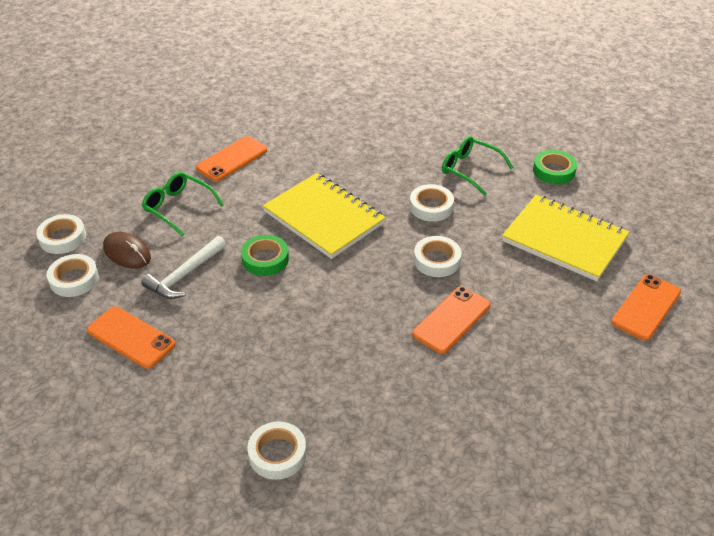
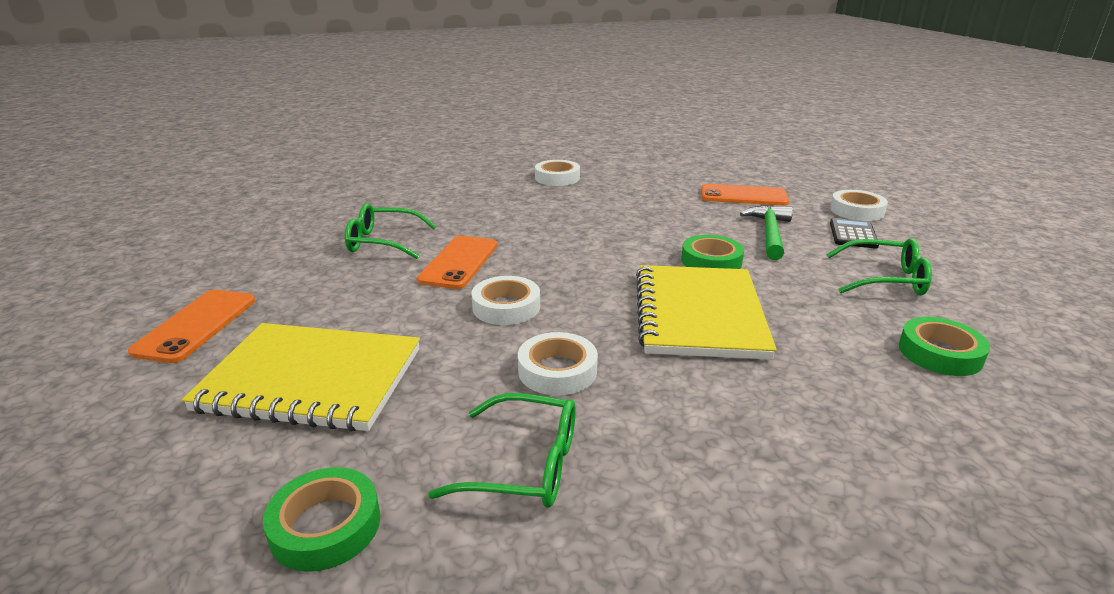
camera: 155 degrees right, 15 degrees down
white tape [36,214,86,254] -> none
brown mouse [103,232,151,269] -> black calculator [830,218,879,249]
white hammer [141,236,226,299] -> green hammer [740,205,793,260]
orange phone [196,136,267,182] -> green tape [899,317,990,376]
yellow notebook [263,173,386,259] -> yellow notebook turned 75 degrees clockwise [636,265,777,360]
none -> green glasses [345,203,436,259]

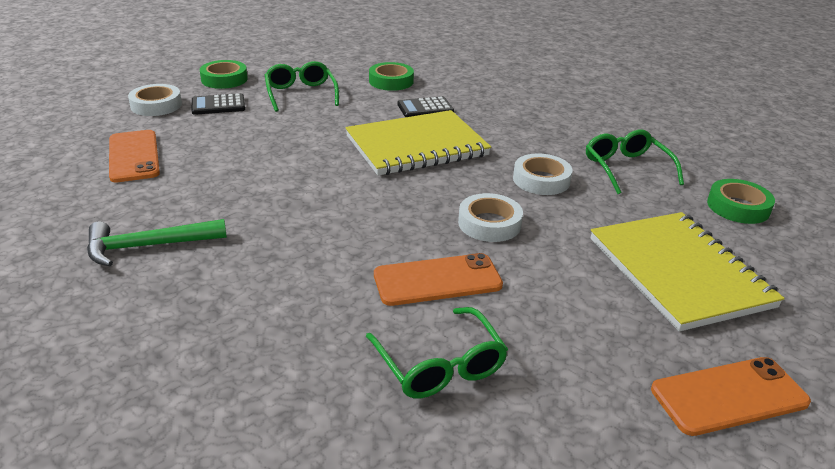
camera: 120 degrees left, 5 degrees up
white tape [535,160,580,186] -> none
green tape [681,235,744,269] -> green tape moved to [200,60,248,89]
green hammer [740,205,793,260] -> green hammer moved to [87,219,227,266]
none -> black calculator [397,96,454,117]

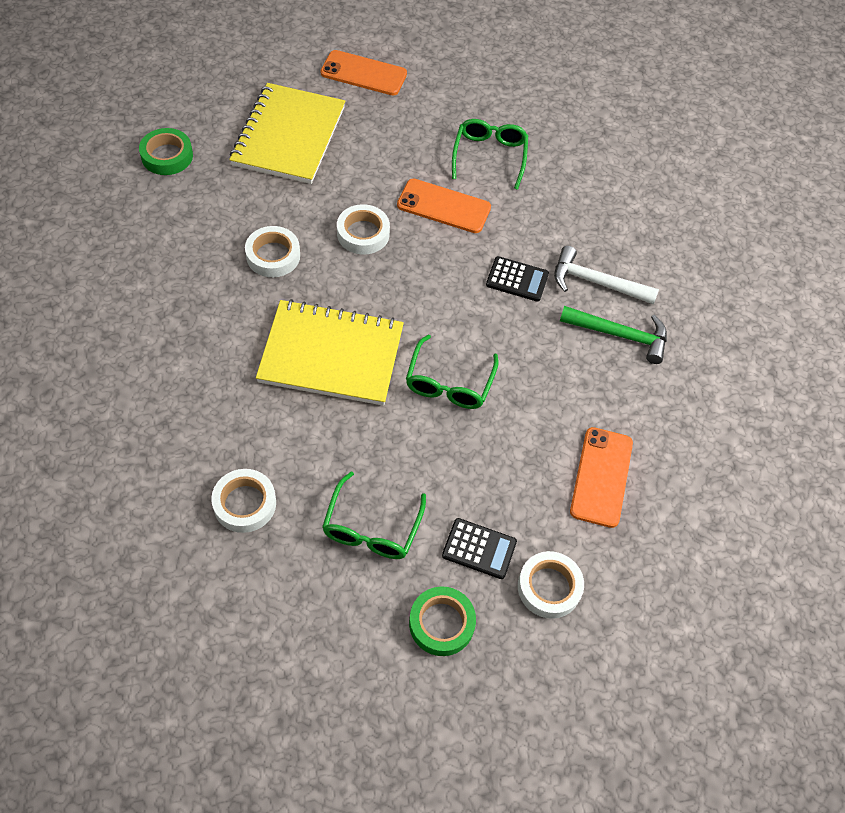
camera: 150 degrees left, 25 degrees up
green tape [369,62,414,91] -> white tape [211,469,276,533]
black calculator [397,96,454,117] -> black calculator moved to [486,256,549,302]
green glasses [586,130,684,194] -> green glasses moved to [406,334,499,409]
none -> white hammer [554,246,659,304]

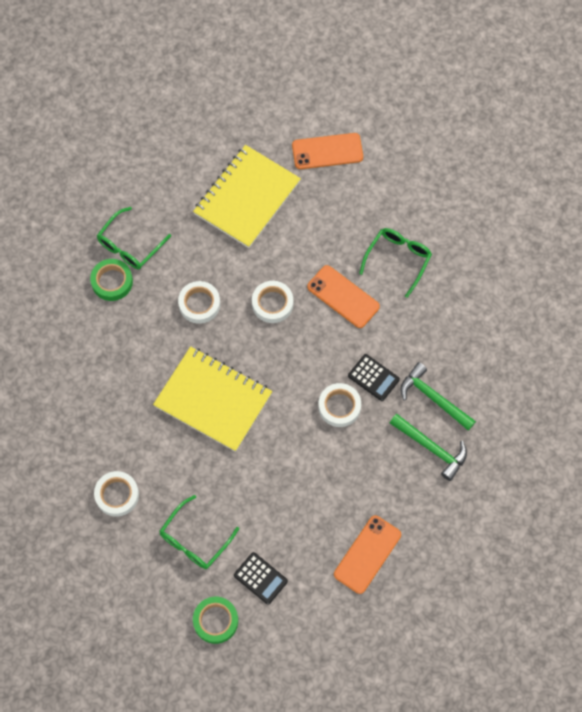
camera: 25 degrees right, 10 degrees up
green tape [139,128,193,175] -> green tape moved to [90,259,133,301]
orange phone [320,50,407,95] -> orange phone turned 45 degrees counterclockwise [292,133,363,169]
green glasses [406,334,499,409] -> green glasses moved to [97,207,171,269]
white tape [518,551,584,619] -> white tape moved to [318,383,361,427]
white hammer [554,246,659,304] -> green hammer [401,362,476,431]

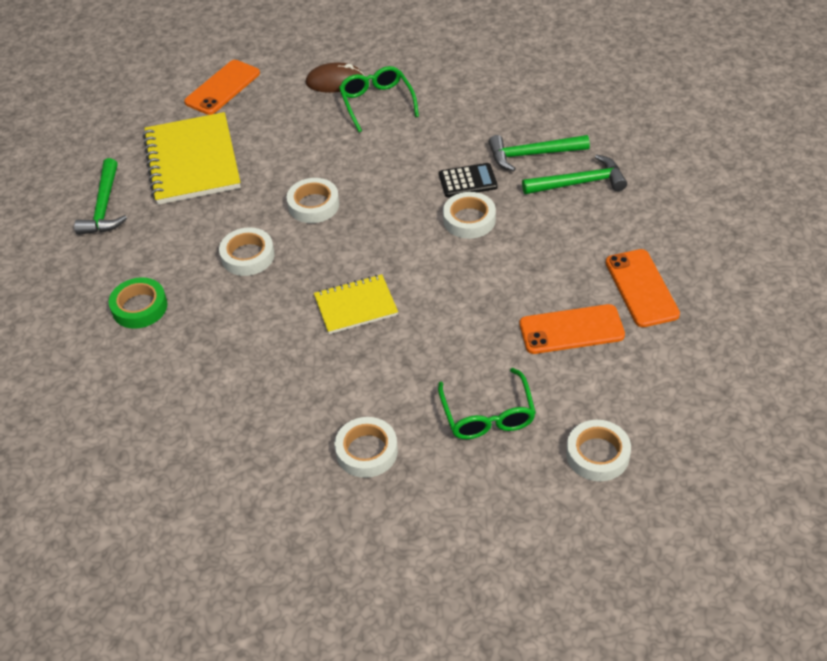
camera: 45 degrees left, 20 degrees down
green glasses [97,207,171,269] -> none
yellow notebook [153,346,272,452] -> yellow notebook [314,274,398,334], size x0.58
green tape [193,597,238,644] -> white tape [566,420,631,481]
black calculator [234,552,288,605] -> none
orange phone [307,265,380,328] -> orange phone moved to [520,304,625,354]
none -> green hammer [74,158,127,235]
none -> brown mouse [306,63,365,93]

